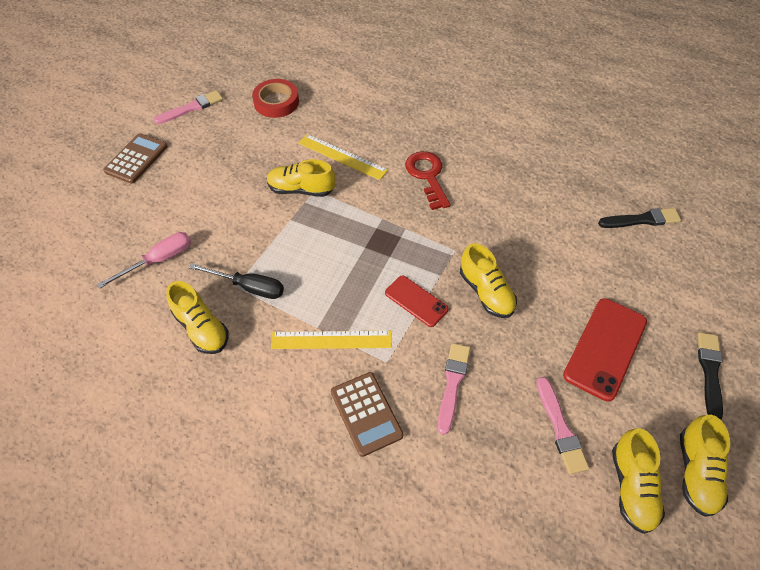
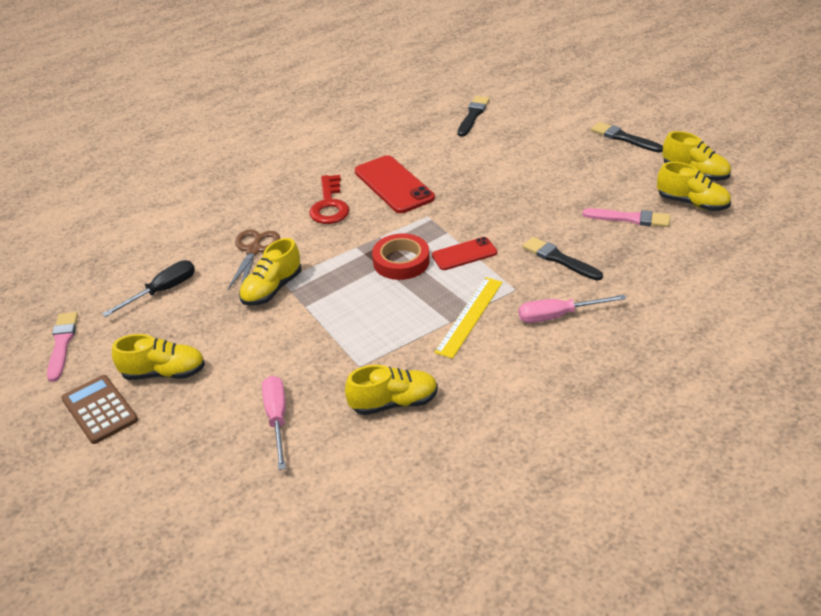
camera: 60 degrees left, 15 degrees down
black screwdriver [189,263,284,299] -> black screwdriver moved to [102,260,195,317]
red tape [252,79,299,118] -> red tape moved to [372,233,430,280]
yellow ruler [298,134,388,180] -> brown scissors [227,229,280,290]
brown calculator [331,372,403,457] -> pink screwdriver [518,295,626,323]
red key [405,151,450,210] -> red key turned 105 degrees counterclockwise [309,175,349,224]
pink brush [437,343,470,435] -> black brush [522,237,603,280]
yellow shoe [460,243,517,318] -> yellow shoe moved to [112,334,205,380]
red phone [563,298,647,402] -> red phone moved to [355,155,435,213]

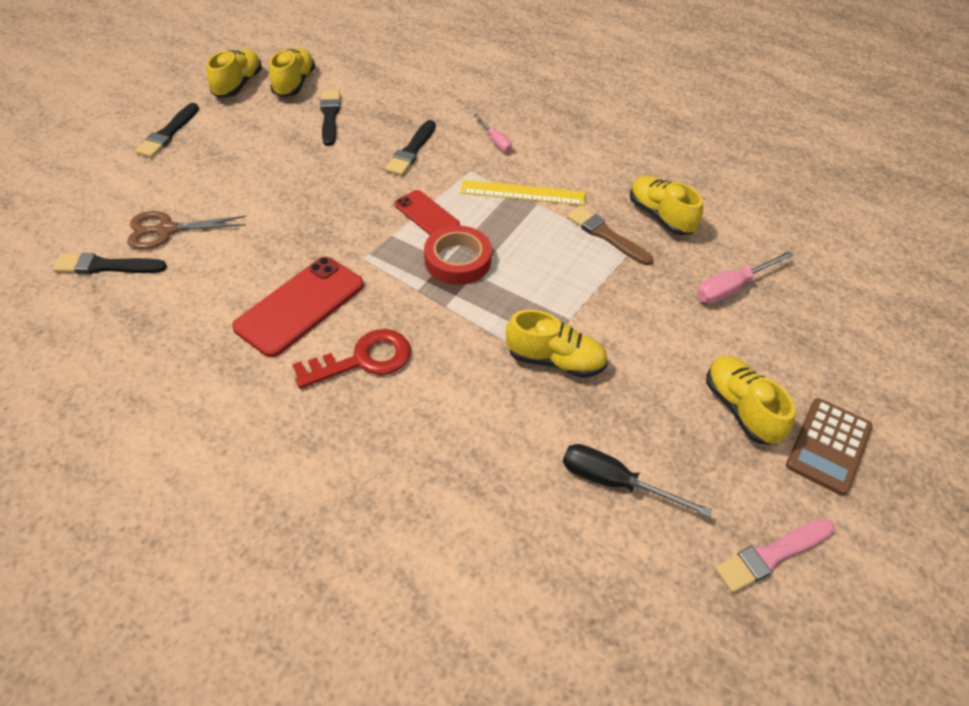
camera: 115 degrees left, 10 degrees up
brown scissors [227,229,280,290] -> brown scissors moved to [127,211,246,250]
pink screwdriver [518,295,626,323] -> pink screwdriver [474,114,512,152], size x0.64
pink brush [582,208,670,227] -> black brush [320,90,340,146]
none -> brown brush [567,206,653,265]

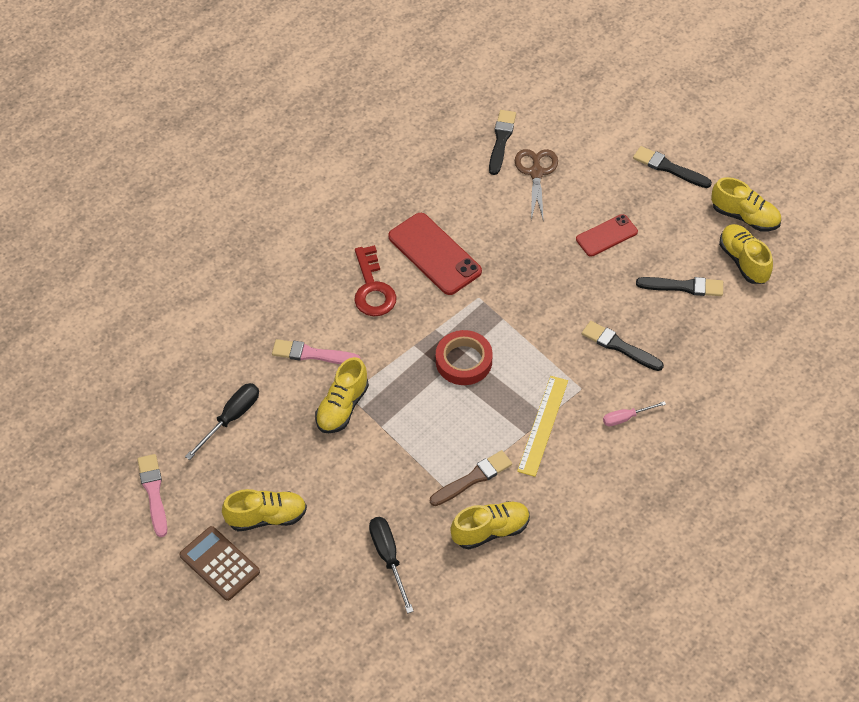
camera: 105 degrees right, 5 degrees up
yellow shoe [269,48,315,97] -> yellow shoe turned 135 degrees counterclockwise [719,224,773,284]
red phone [394,190,460,235] -> red phone moved to [576,214,638,257]
pink screwdriver [697,251,793,304] -> black screwdriver [369,517,414,613]
none -> pink brush [272,339,361,364]

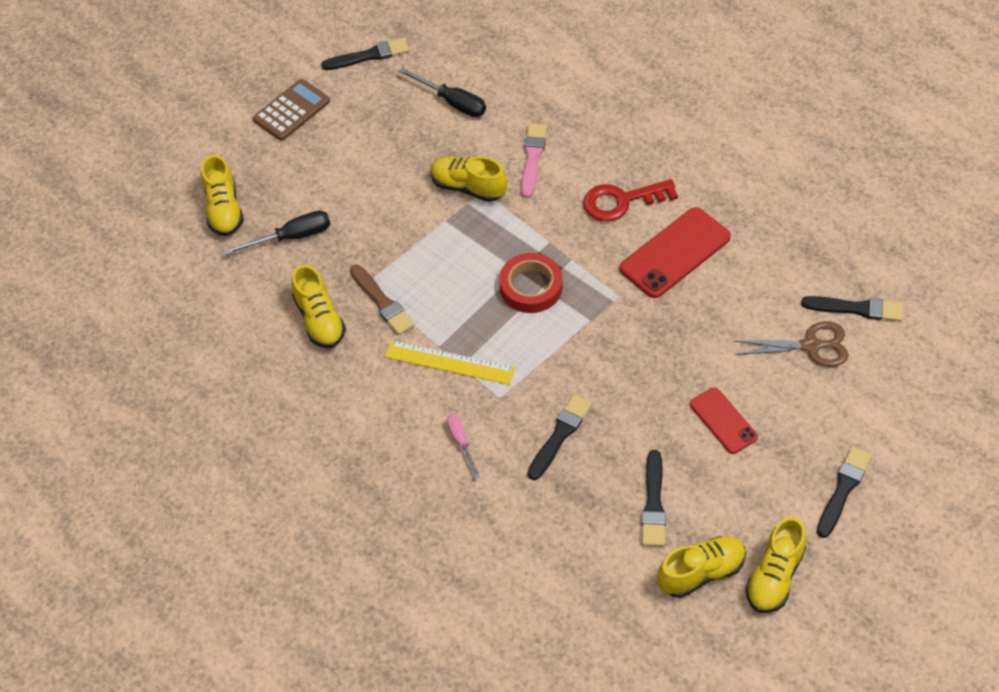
camera: 90 degrees right, 0 degrees up
pink brush [137,454,167,537] -> black brush [321,38,409,70]
yellow shoe [222,489,307,531] -> yellow shoe moved to [201,155,244,236]

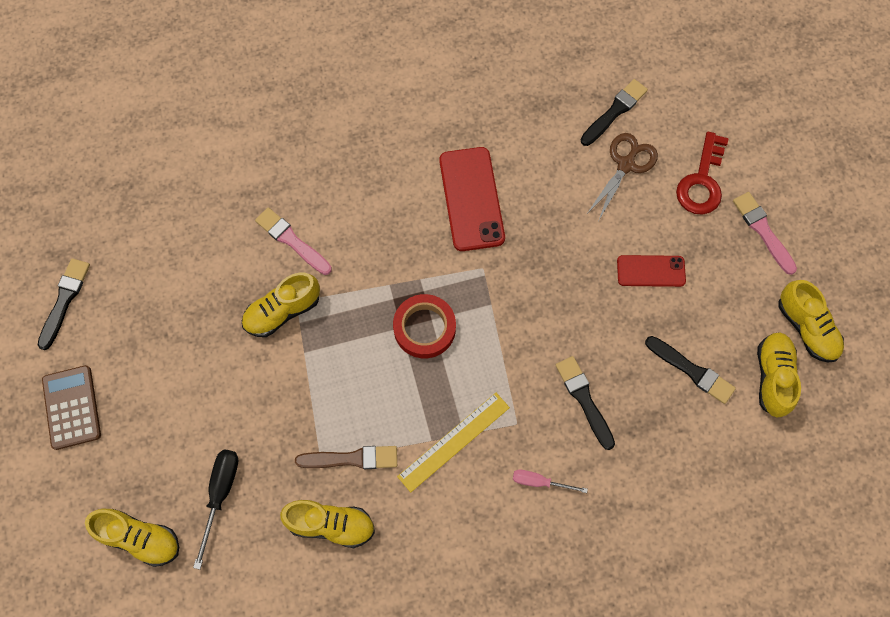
camera: 60 degrees left, 15 degrees up
black screwdriver [398,68,486,117] -> none
red key [583,179,678,221] -> red key moved to [676,132,729,215]
black brush [817,446,872,538] -> pink brush [733,192,797,275]

